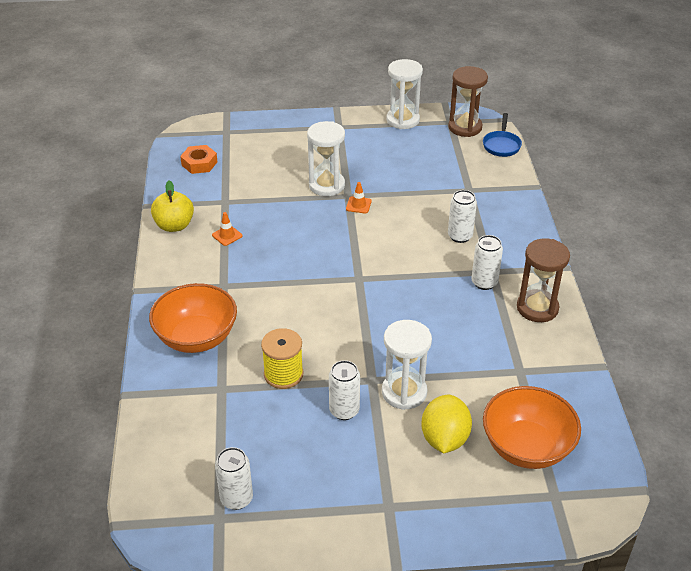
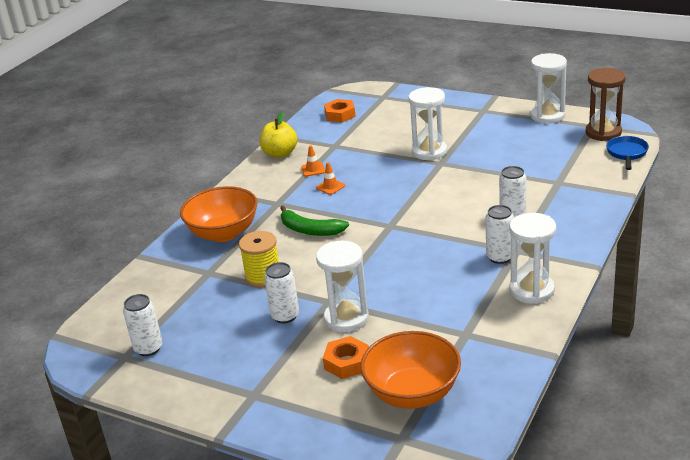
camera: 35 degrees right, 10 degrees down
orange traffic cone [346,182,372,213] -> orange traffic cone moved to [316,162,345,195]
yellow lemon [421,395,472,453] -> orange nut [323,336,369,379]
blue pan [483,113,522,157] -> blue pan turned 150 degrees clockwise [606,136,649,170]
brown hourglass [517,238,570,322] -> white hourglass [509,213,556,304]
none -> green banana [280,205,349,236]

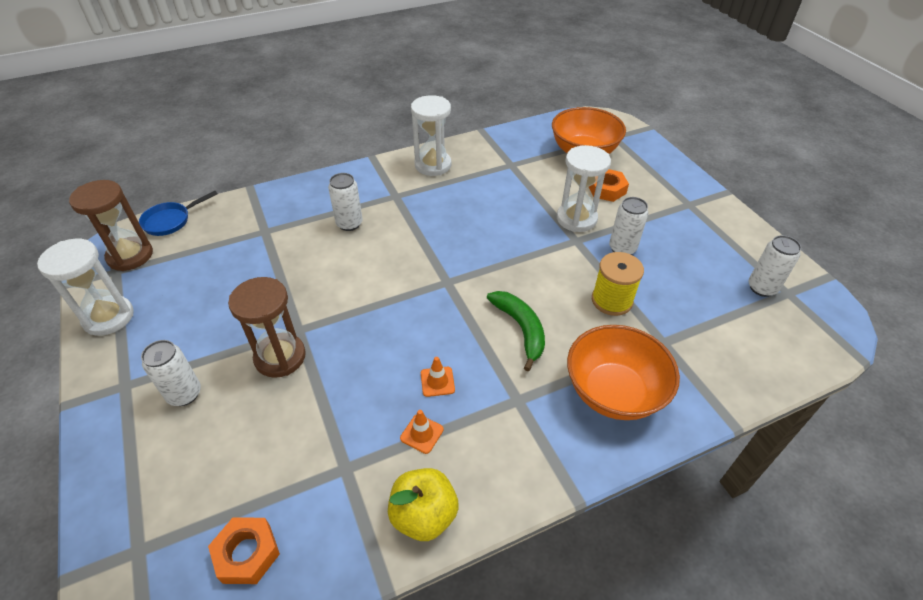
camera: 145 degrees left, 15 degrees up
white hourglass [408,87,447,160] -> brown hourglass [228,277,306,378]
white can [486,205,514,264] -> white can moved to [141,340,201,406]

